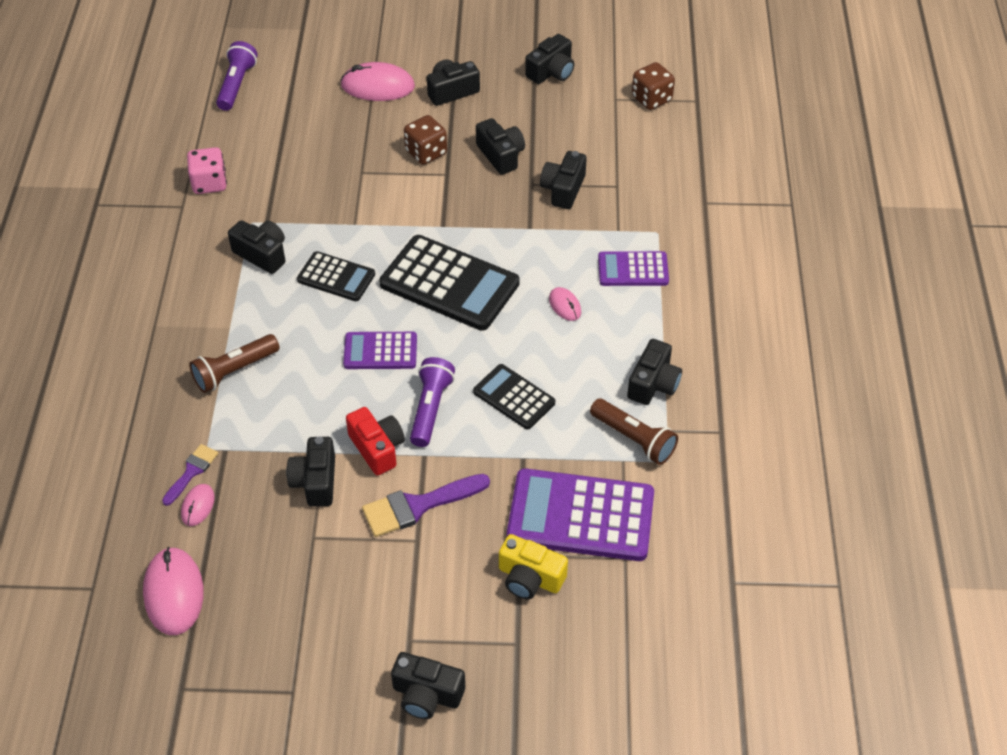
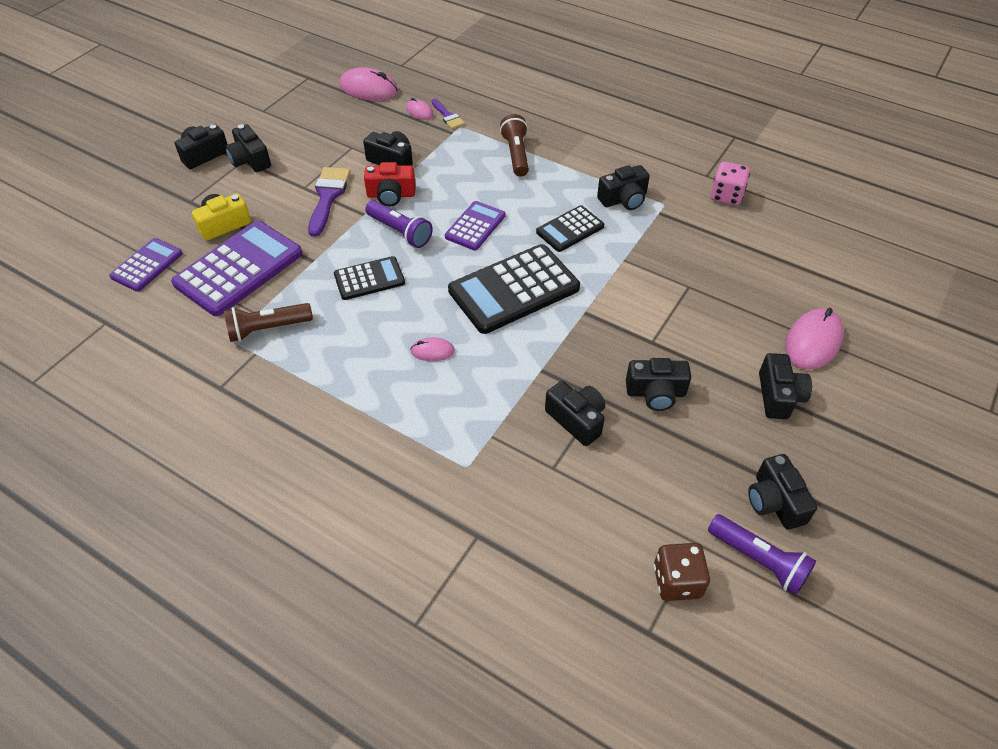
camera: 120 degrees right, 0 degrees up
purple flashlight [216,41,258,111] -> purple flashlight moved to [708,514,816,595]
brown dice [404,115,447,165] -> none
purple calculator [598,251,669,286] -> purple calculator moved to [109,238,183,292]
black camera [627,339,682,405] -> black camera moved to [225,124,271,172]

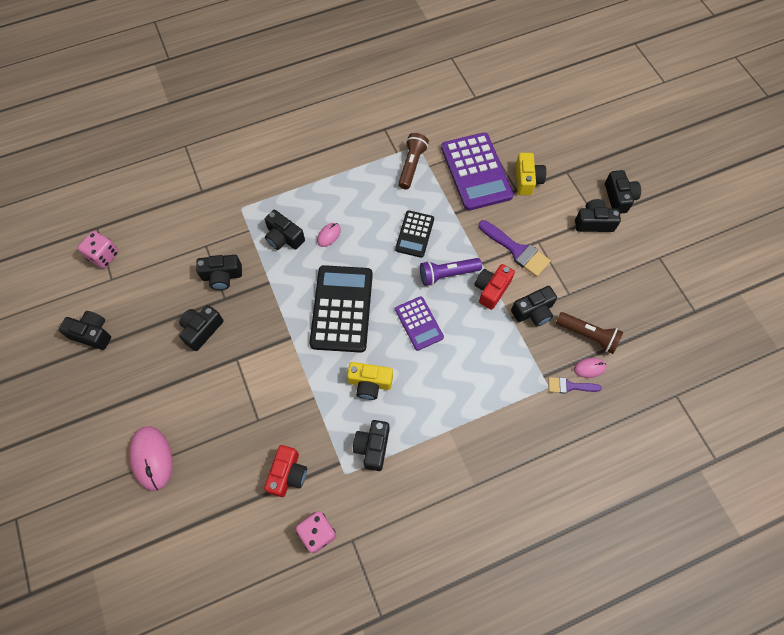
camera: 125 degrees right, 15 degrees up
purple calculator [109,238,183,292] -> none
pink mouse [339,67,399,101] -> none
brown flashlight [500,114,529,177] -> brown flashlight moved to [556,312,623,354]
black calculator [536,205,604,252] -> yellow camera [347,362,393,400]
brown dice [654,543,710,601] -> pink dice [77,231,119,269]
purple flashlight [708,514,816,595] -> none
black camera [759,353,812,419] -> black camera moved to [265,210,305,250]
none -> red camera [264,445,307,497]

